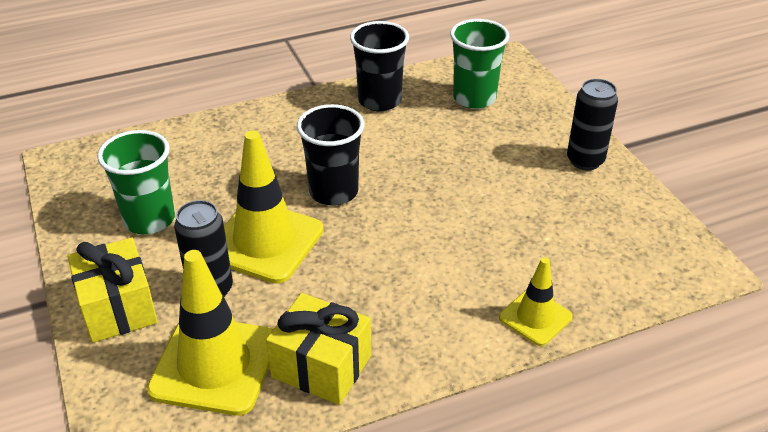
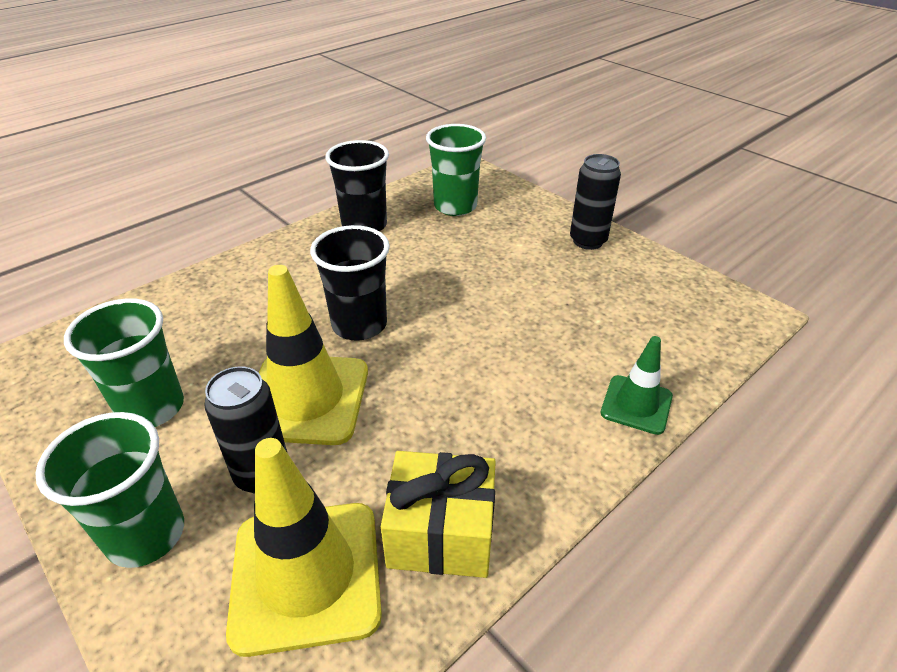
camera: 20 degrees left, 0 degrees up
yellow gift [67,238,158,343] -> green cup [35,412,184,568]
yellow traffic cone [499,257,572,346] -> green traffic cone [601,336,673,435]

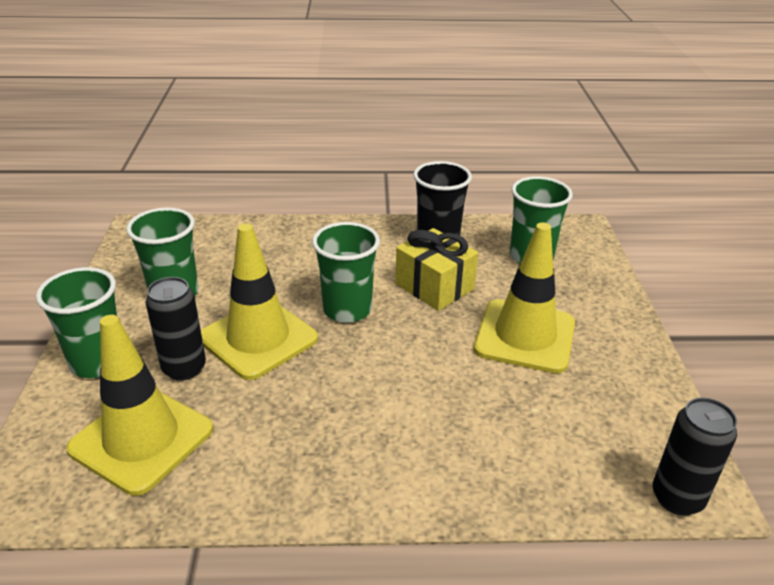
camera: 40 degrees right, 5 degrees down
black cup [310,225,390,341] -> green cup [312,222,380,323]
yellow gift [381,451,496,578] -> yellow gift moved to [395,228,478,311]
black can [570,154,621,250] -> black can moved to [653,397,737,516]
green traffic cone [601,336,673,435] -> none
none -> yellow traffic cone [474,222,575,373]

